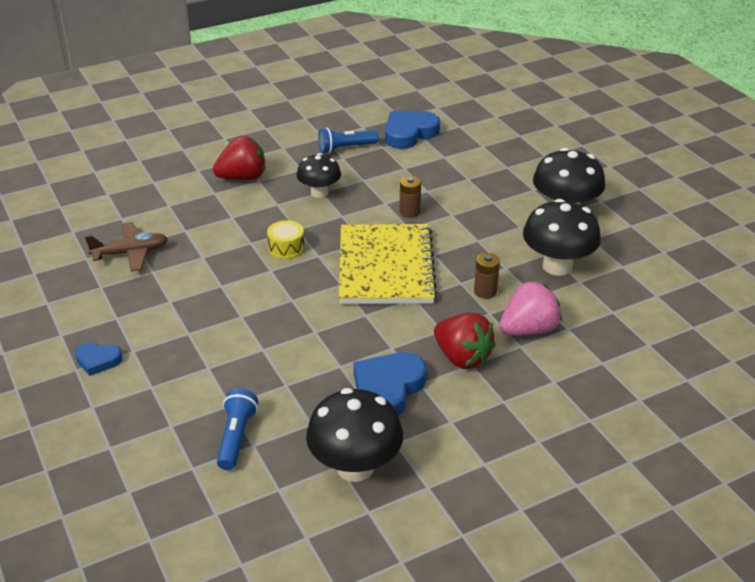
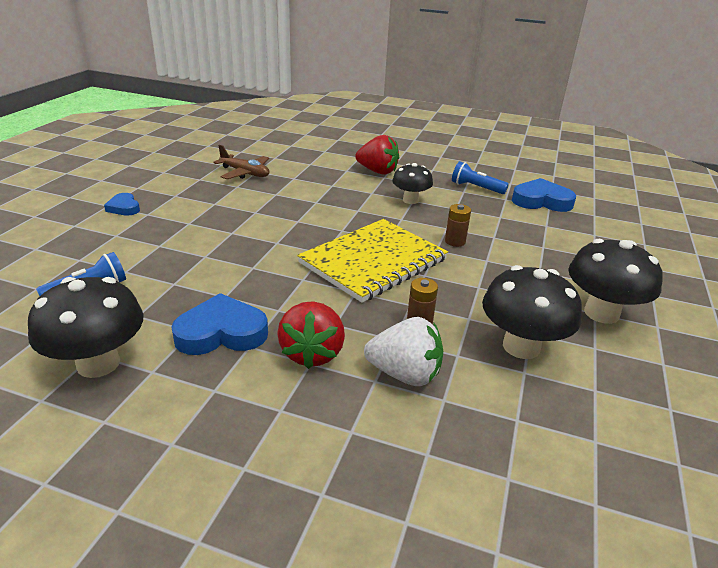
camera: 45 degrees right, 5 degrees down
yellow drum [267,220,305,259] -> none
pink strawberry [500,281,562,336] -> white strawberry [364,317,443,386]

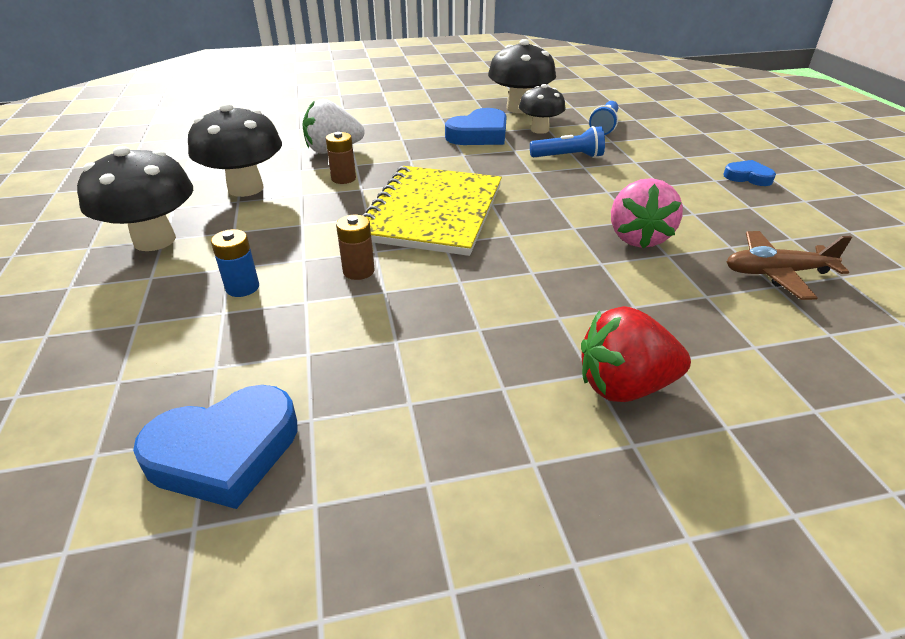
camera: 150 degrees right, 5 degrees up
red strawberry [277,301,345,369] -> none
black mushroom [392,163,433,204] -> black mushroom moved to [519,84,566,134]
blue flashlight [452,161,509,194] -> blue flashlight moved to [530,126,605,158]
none -> blue battery [211,229,259,297]
none -> pink strawberry [611,178,683,249]

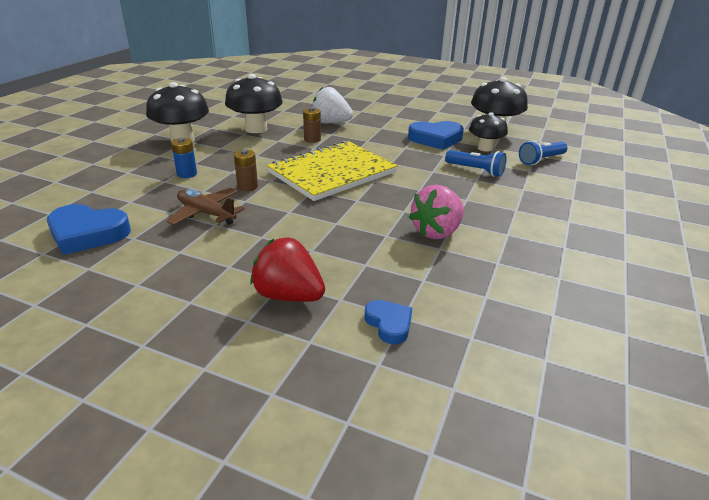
camera: 35 degrees right, 5 degrees down
blue heart [723,160,776,186] -> blue heart moved to [364,300,412,344]
brown plane [727,231,852,300] -> brown plane moved to [166,188,245,225]

